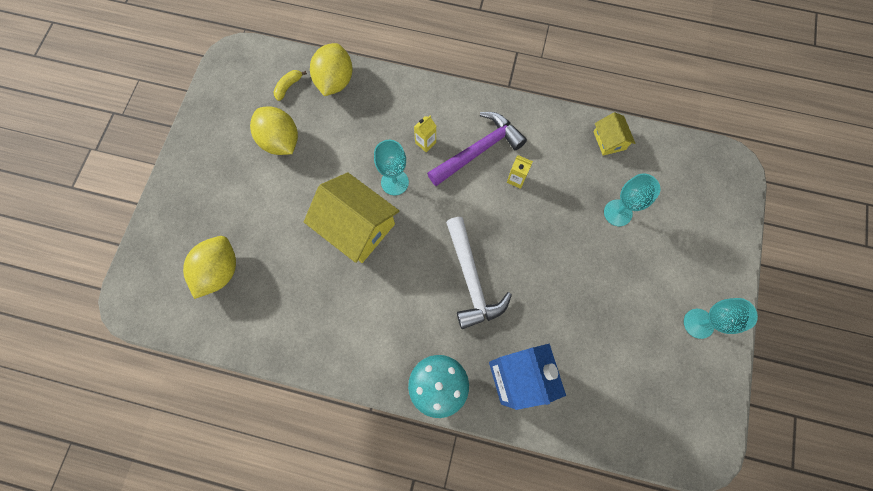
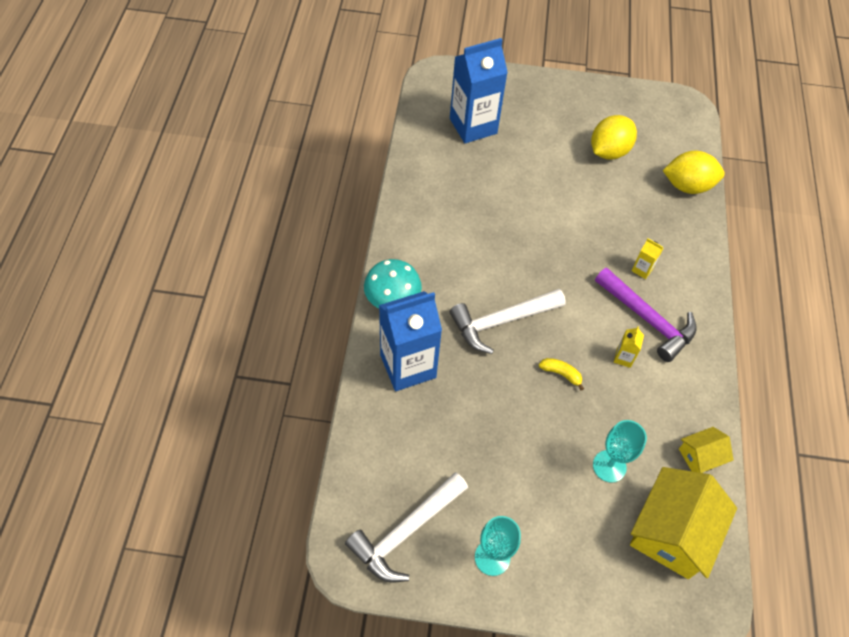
camera: 80 degrees right, 15 degrees down
yellow lemon [183,236,236,299] -> blue carton [450,38,508,143]
yellow banana [273,70,307,101] -> yellow banana moved to [539,358,584,390]
yellow house [304,172,399,263] -> yellow house moved to [630,467,737,579]
turquoise goblet [374,140,409,195] -> none
none -> white hammer [345,472,468,583]

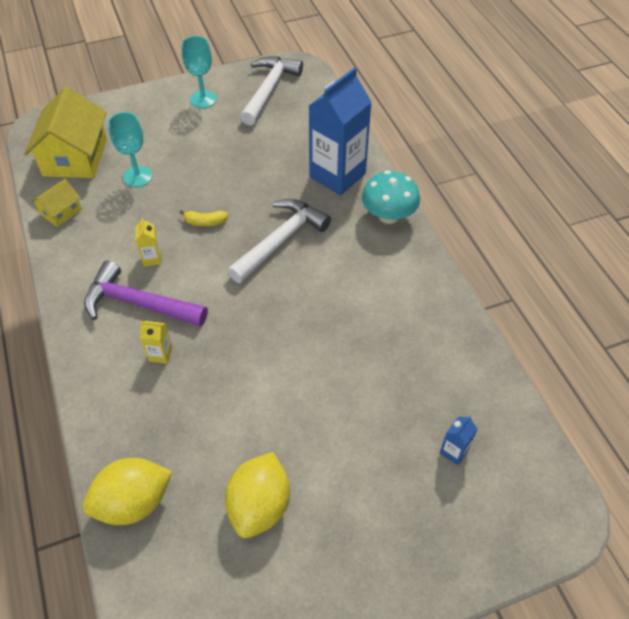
camera: 155 degrees right, 5 degrees down
blue carton [450,38,508,143] -> blue carton [440,416,477,465], size x0.40

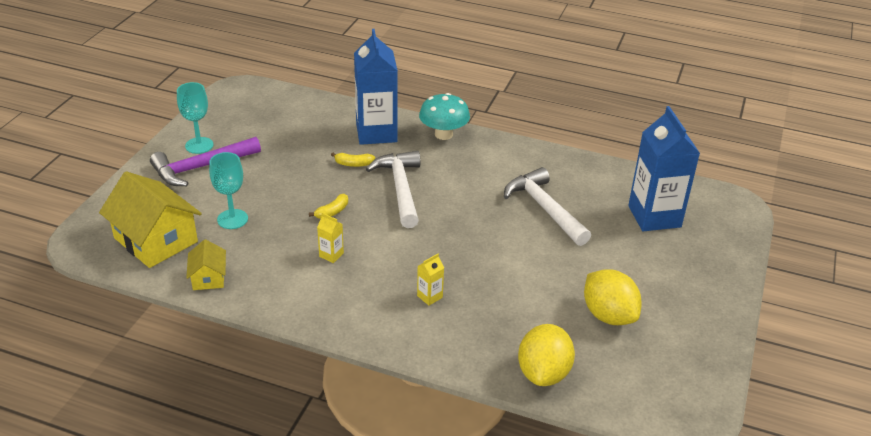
camera: 50 degrees left, 15 degrees down
purple hammer [84,261,208,326] -> purple hammer moved to [150,137,261,186]
white hammer [240,56,303,126] -> white hammer moved to [504,167,591,246]
blue carton [440,416,477,465] -> blue carton [628,106,700,231], size x2.49
none -> yellow banana [331,152,375,167]

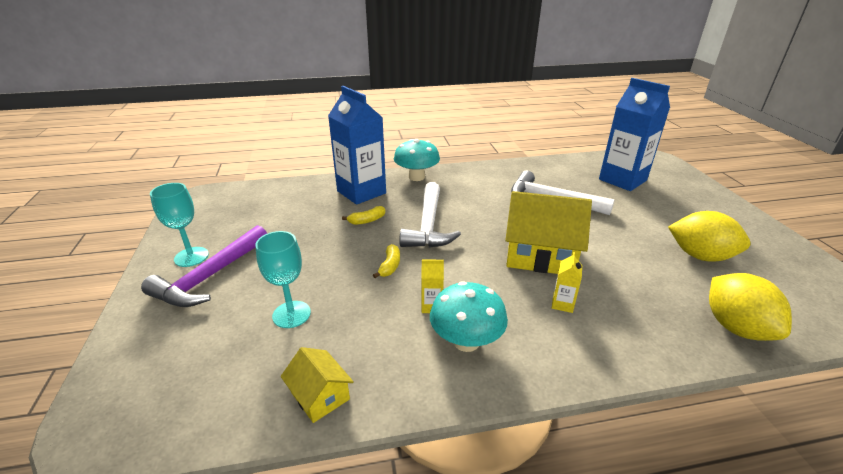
camera: 30 degrees left, 5 degrees down
yellow house [99,171,202,268] -> yellow house moved to [505,191,592,274]
white hammer [366,151,420,228] -> white hammer turned 135 degrees counterclockwise [399,182,461,248]
none -> turquoise mushroom [430,281,508,352]

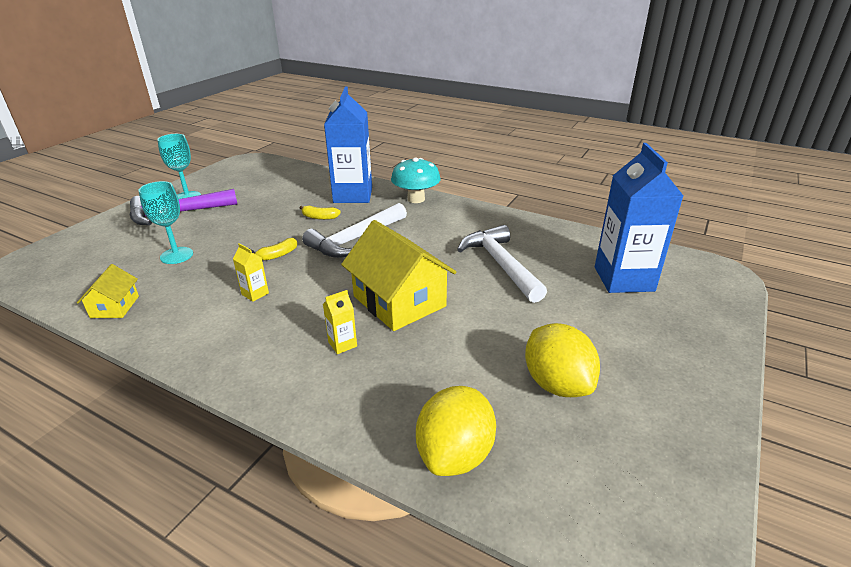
camera: 40 degrees right, 0 degrees up
turquoise mushroom [430,281,508,352] -> none

